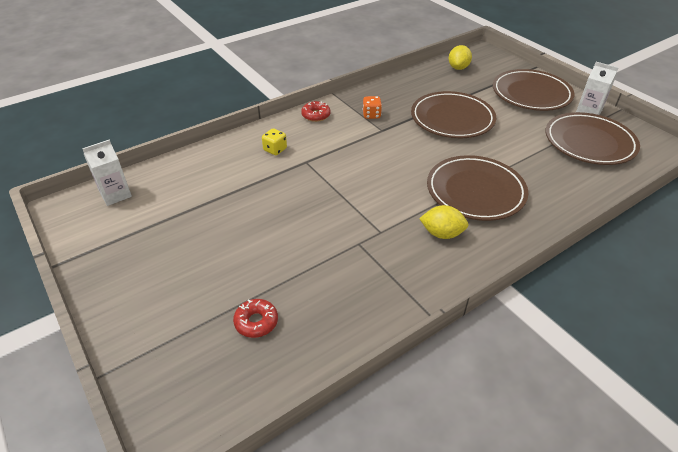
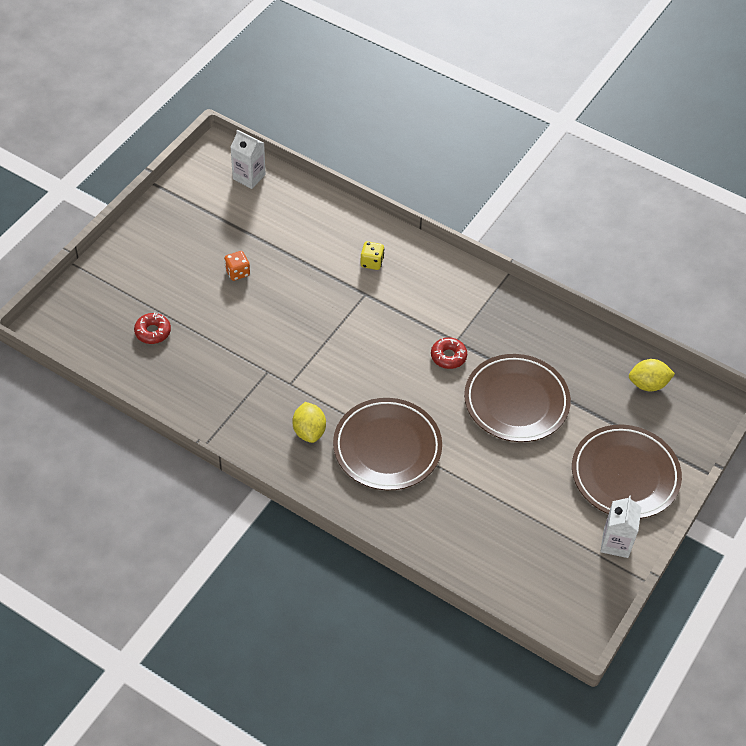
camera: 65 degrees right, 10 degrees up
red donut [301,101,331,122] -> red donut moved to [431,337,467,369]
orange dice [363,96,382,119] -> orange dice moved to [224,251,250,281]
brown plate [546,112,640,165] -> none

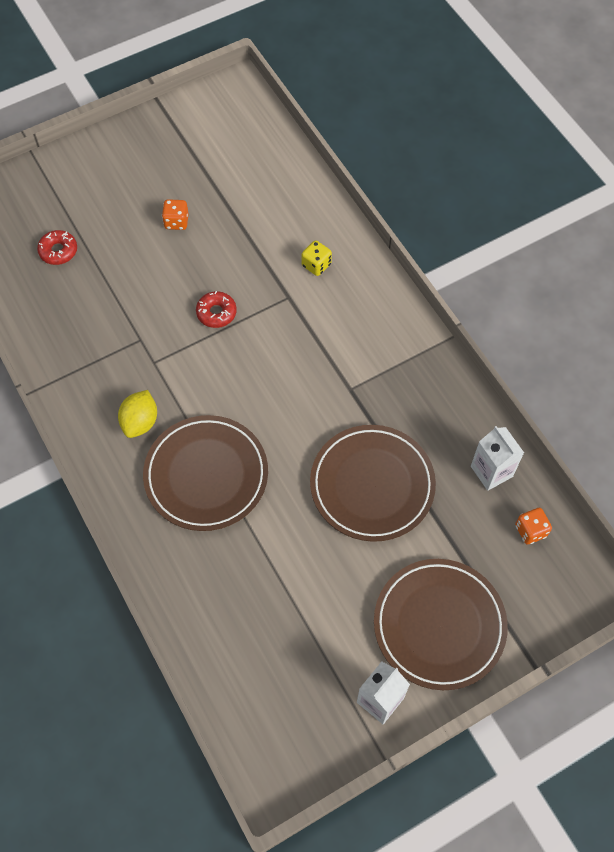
camera: 30 degrees right, 10 degrees up
white carton [230,130,266,189] -> white carton moved to [471,426,524,491]
red donut [431,337,467,369] -> red donut moved to [196,291,237,328]
yellow lemon [629,359,675,391] -> orange dice [515,508,552,545]

